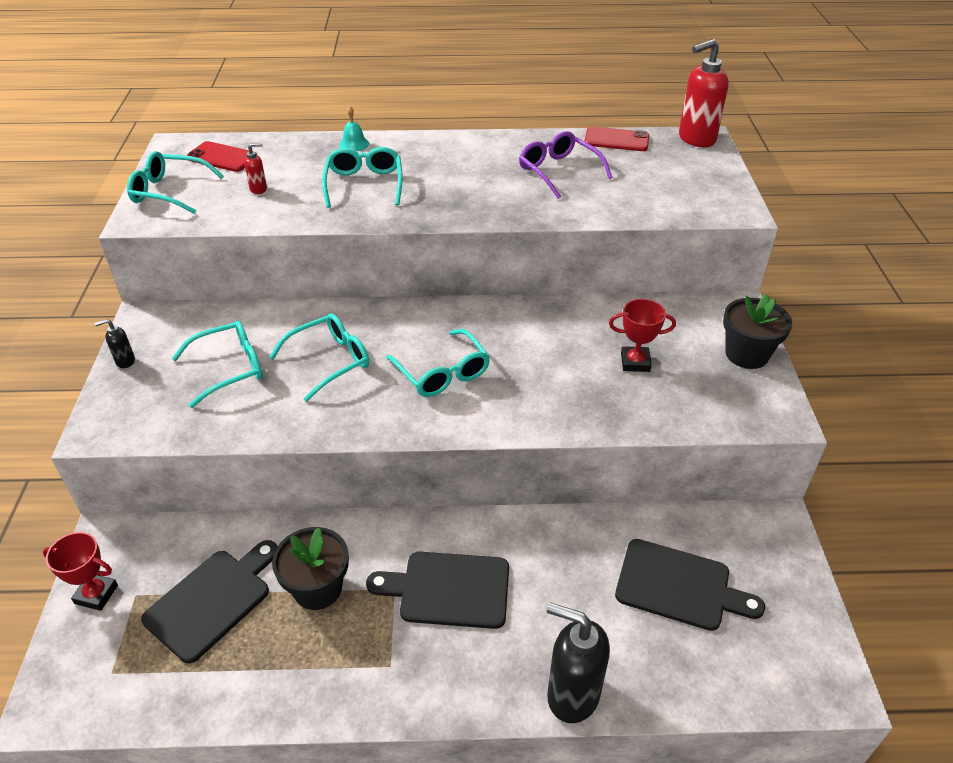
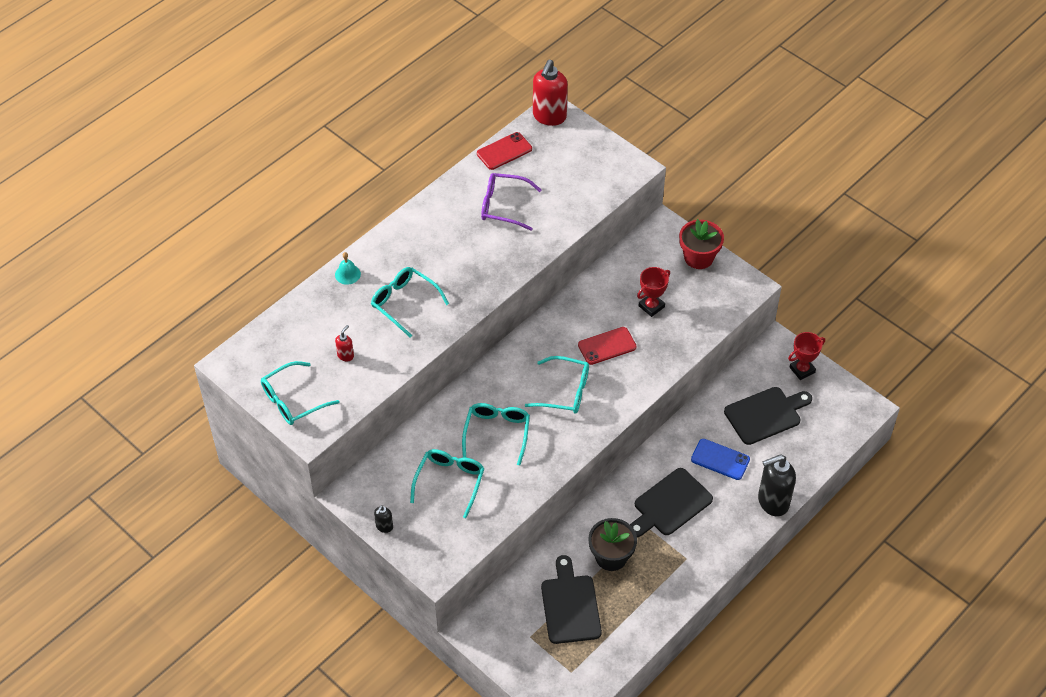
camera: 45 degrees left, 10 degrees up
red trophy [43,532,118,611] -> red trophy moved to [788,332,825,380]
red phone [186,141,257,172] -> red phone moved to [578,327,637,365]
black flower pot [723,294,792,369] -> red flower pot [679,219,724,269]
none -> blue phone [691,439,750,480]

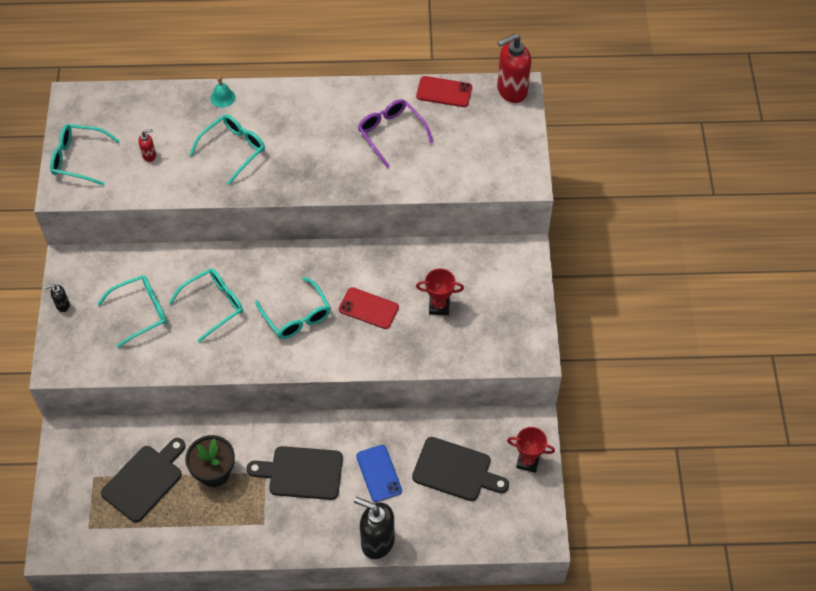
camera: 45 degrees right, 5 degrees up
turquoise glasses [371,267,449,337] -> turquoise glasses turned 45 degrees clockwise [189,114,265,185]
red flower pot [679,219,724,269] -> none

